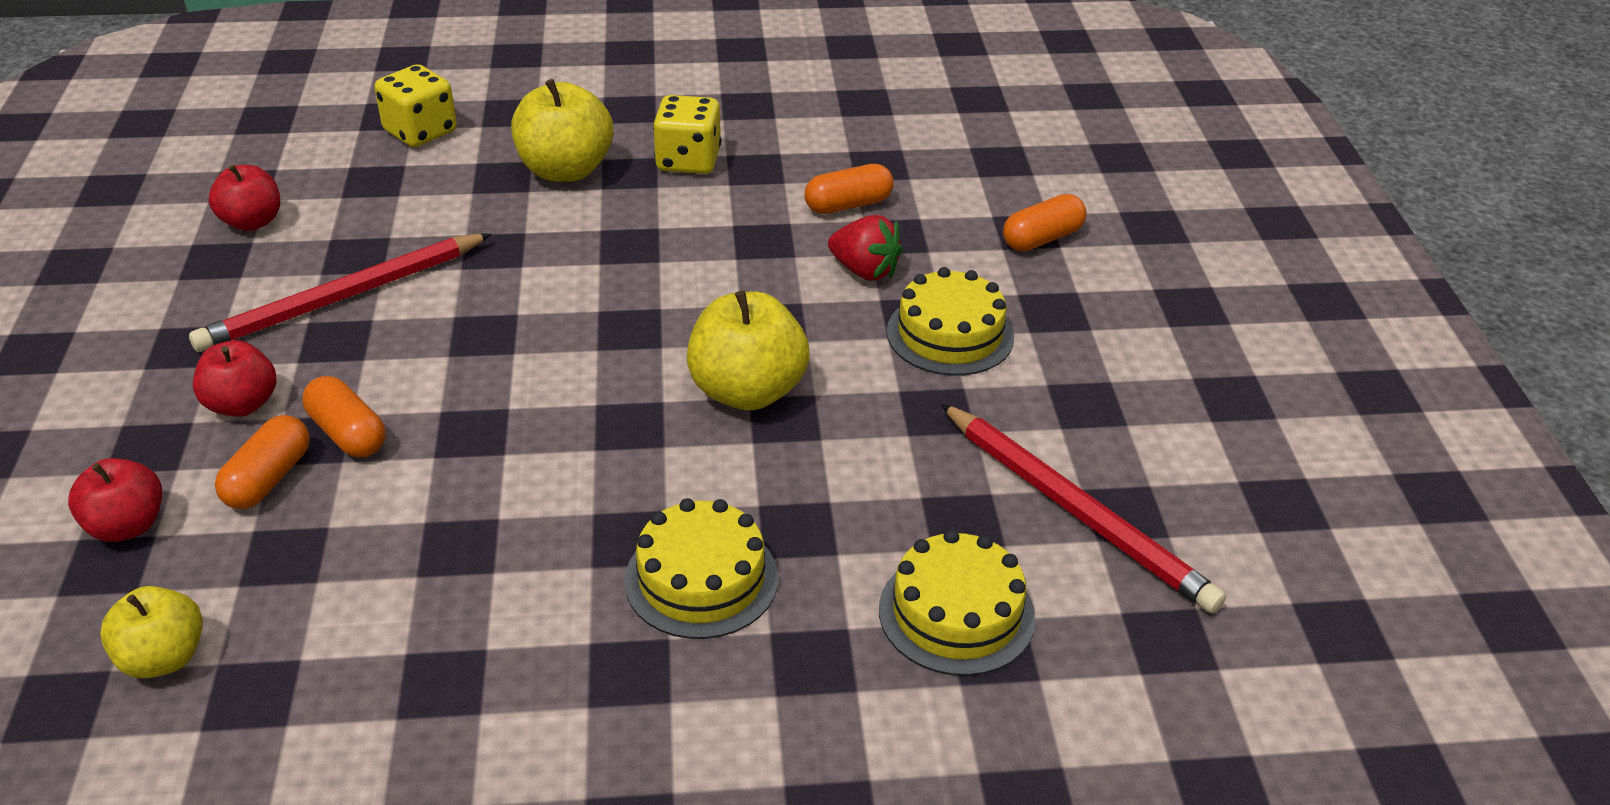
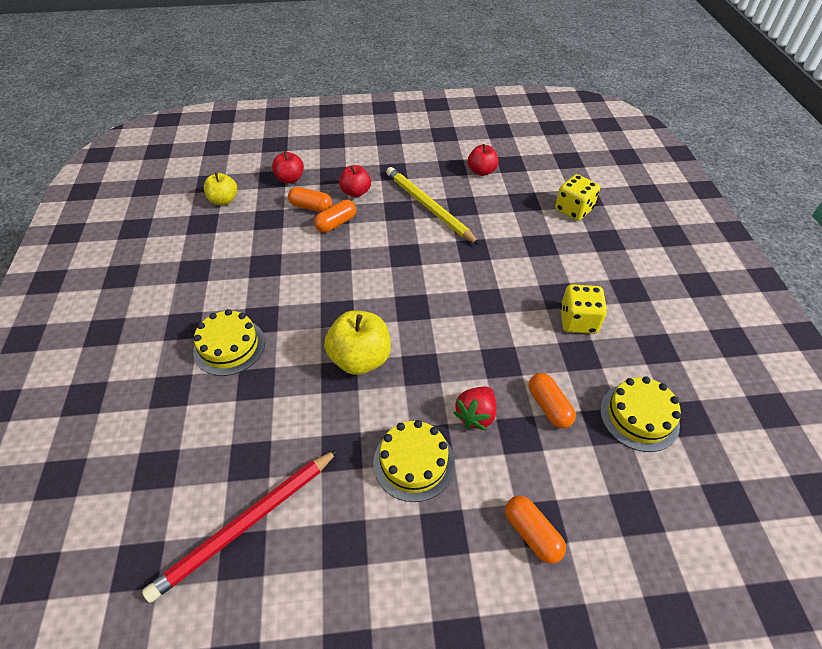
camera: 90 degrees right, 10 degrees up
red pencil [189,233,492,352] -> yellow pencil [386,167,480,245]
yellow apple [511,79,613,182] -> none
yellow cake [879,530,1036,676] -> yellow cake moved to [600,376,681,452]

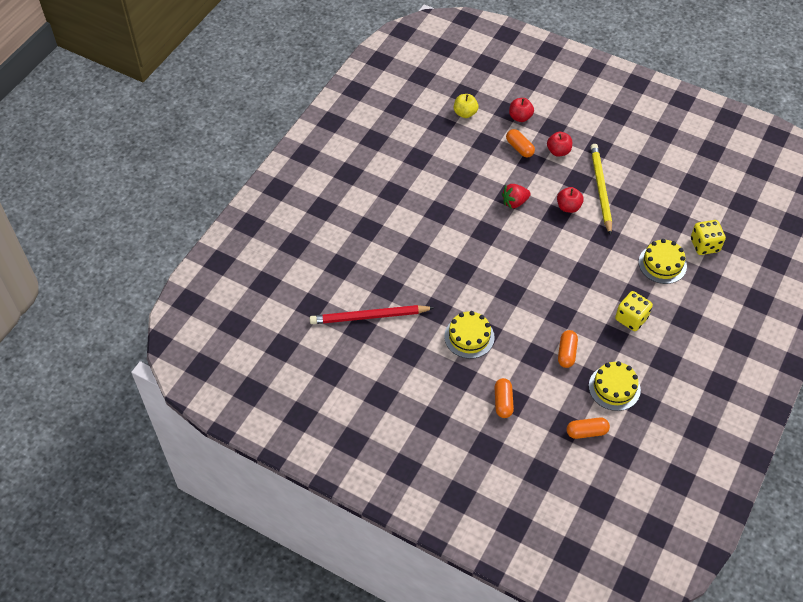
camera: 35 degrees right, 5 degrees up
yellow cake [193,309,265,376] -> yellow cake moved to [639,239,687,284]
orange capsule [314,200,356,233] -> orange capsule moved to [566,418,610,439]
yellow apple [324,311,391,375] -> none
red strawberry [454,387,496,430] -> red strawberry moved to [502,184,531,209]
red apple [468,144,499,176] -> red apple moved to [557,187,584,213]

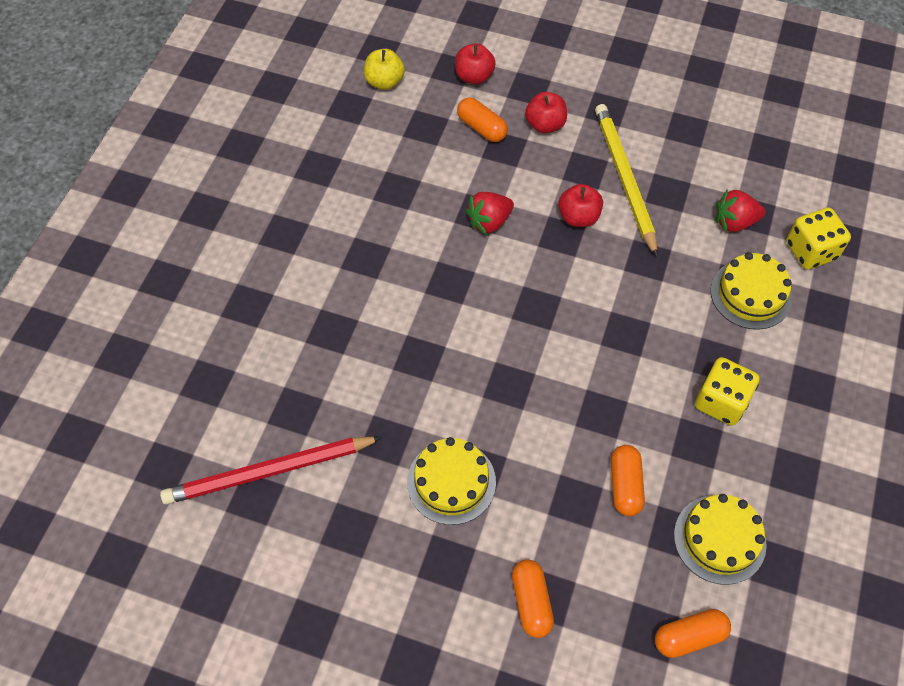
camera: 10 degrees left, 5 degrees up
none -> red strawberry [716,190,765,232]

